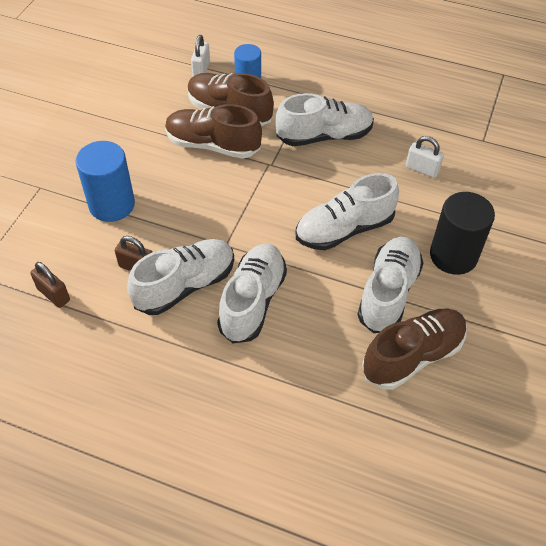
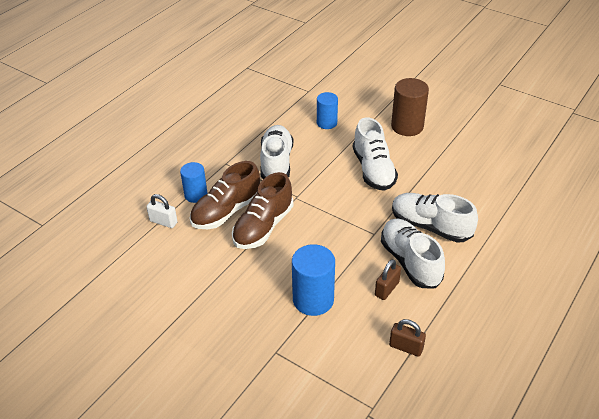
camera: 75 degrees left, 10 degrees down
brown padlock [30,262,70,308] -> brown padlock turned 60 degrees clockwise [389,319,426,357]
white shoe [357,237,424,333] -> none
brown shoe [362,309,467,390] -> none
white padlock [406,136,444,178] -> blue cylinder [317,92,338,129]
black cylinder [430,192,495,275] -> brown cylinder [391,78,429,136]

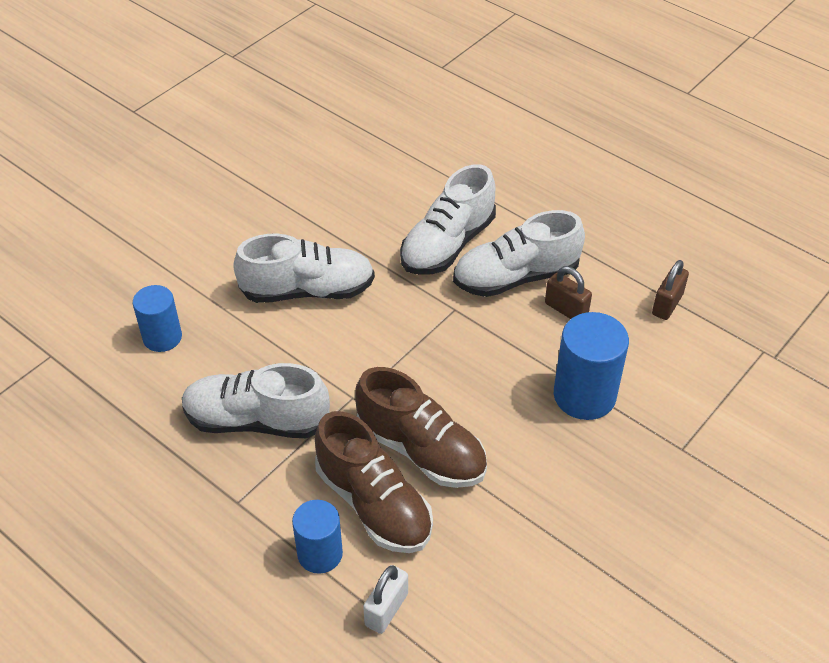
camera: 85 degrees left, 5 degrees up
brown cylinder [391,78,429,136] -> none

